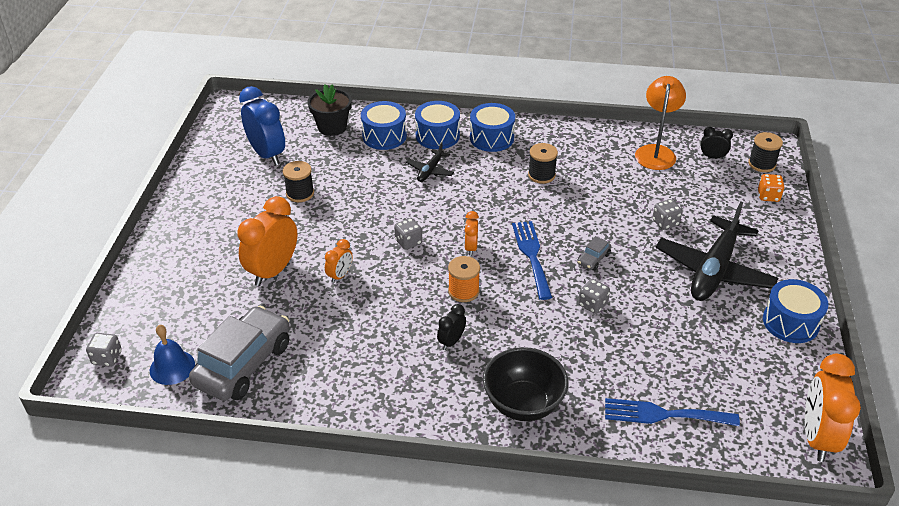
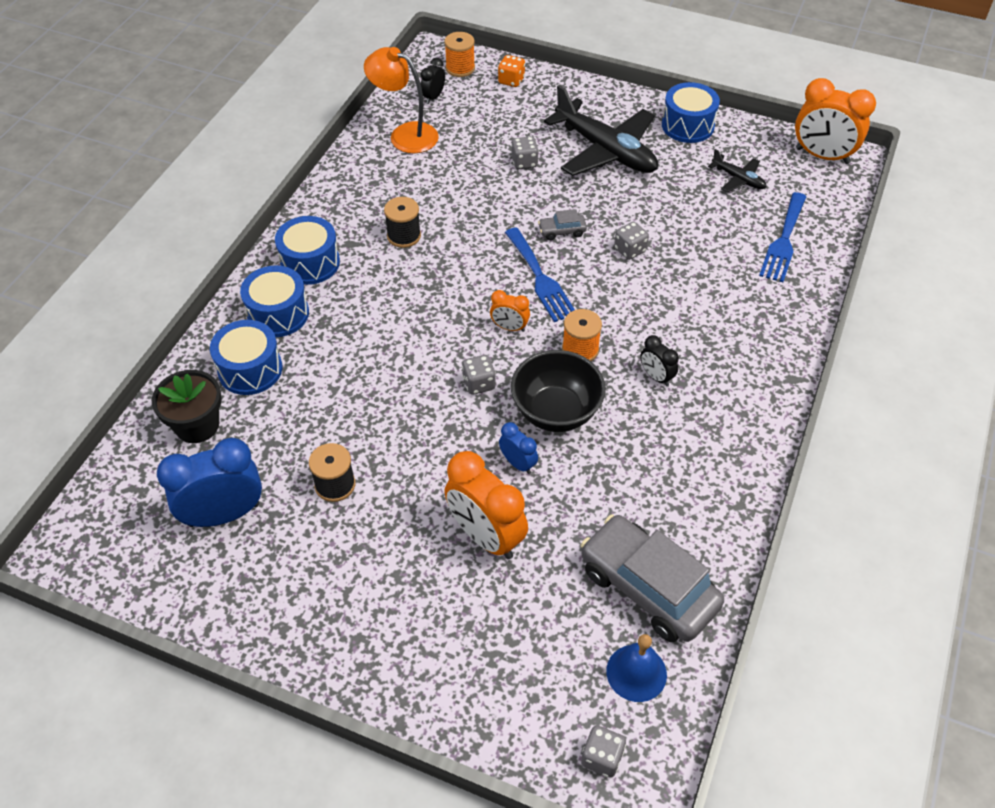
camera: 75 degrees left, 10 degrees up
orange clock [325,239,353,283] -> blue clock [499,422,538,474]
black plane [406,142,454,182] -> black plane moved to [708,149,767,192]
black bowl [483,347,568,421] -> black bowl moved to [511,350,606,432]
blue fork [512,221,552,300] -> blue fork turned 120 degrees counterclockwise [505,227,575,322]
grey car [577,236,611,271] -> grey car turned 120 degrees clockwise [538,209,587,240]
black spool [748,132,783,172] -> orange spool [445,32,475,77]

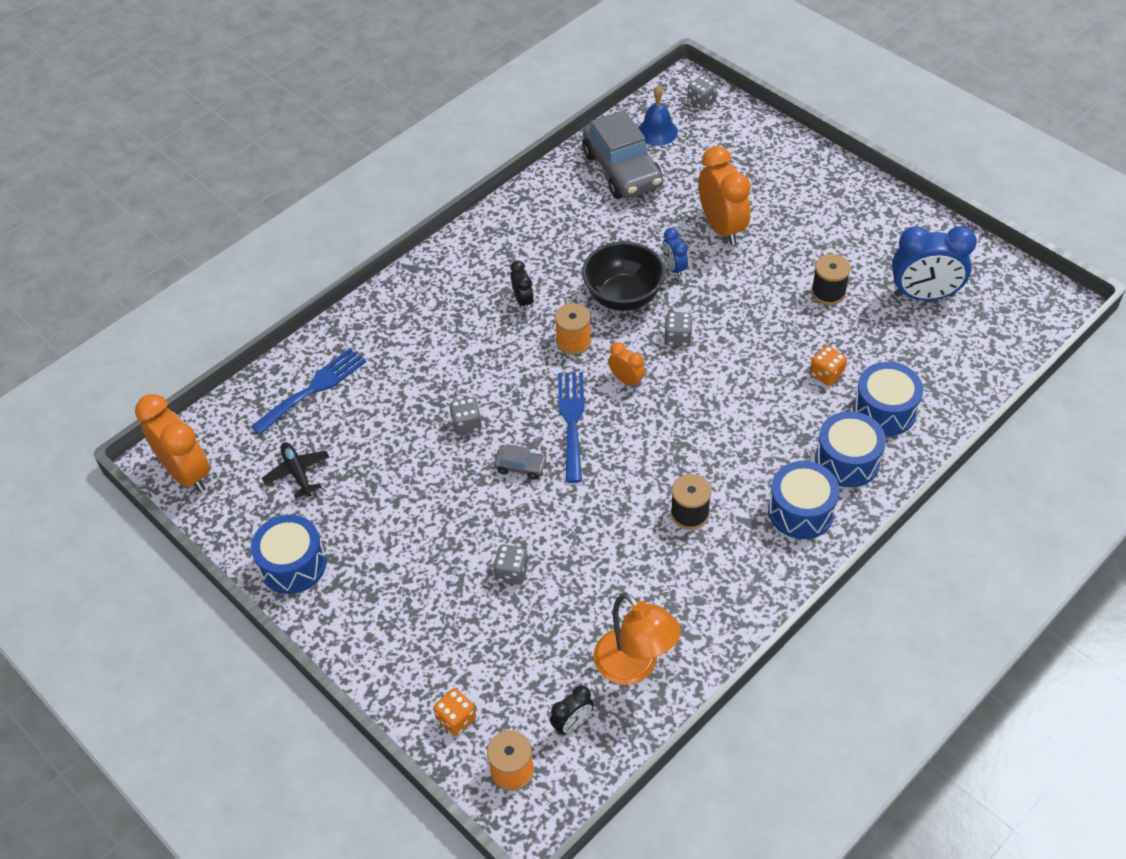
camera: 155 degrees left, 0 degrees up
black flower pot [152,370,222,443] -> none
black plane [544,85,658,176] -> none
none -> orange dice [810,346,847,386]

